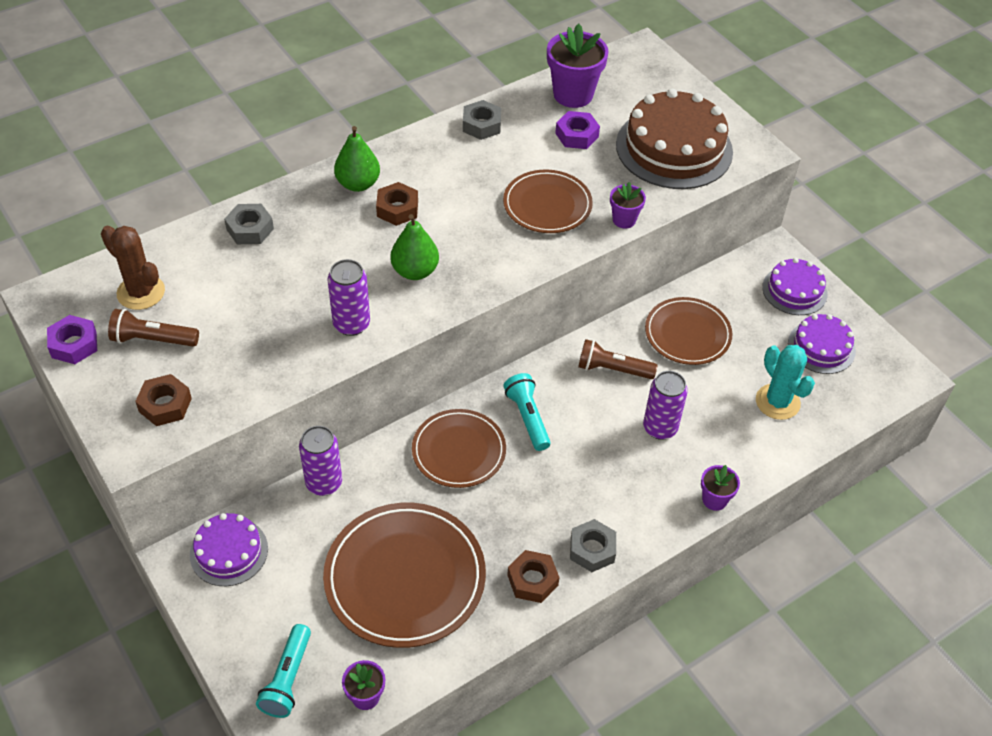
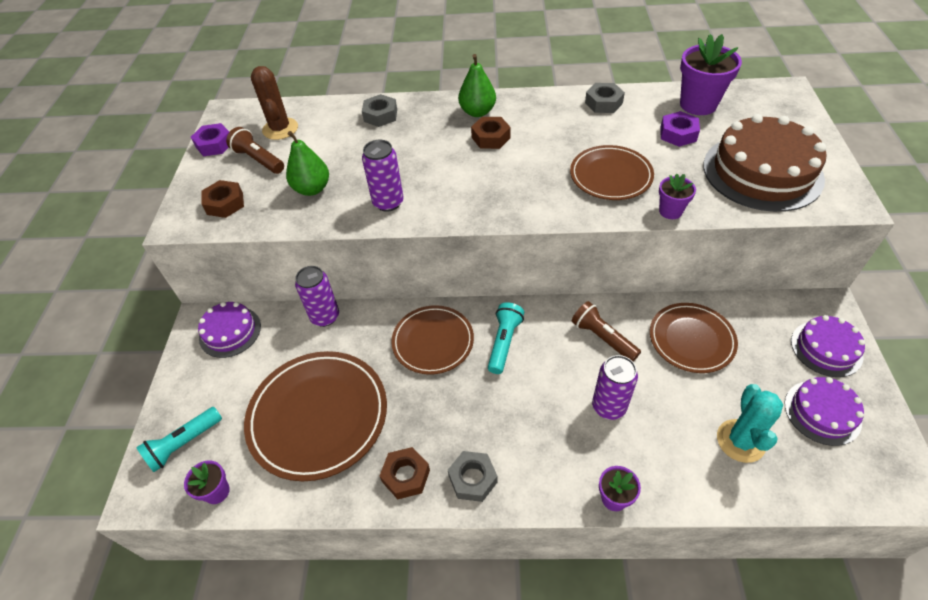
camera: 40 degrees right, 0 degrees up
green pear [390,214,439,280] -> green pear moved to [286,131,329,196]

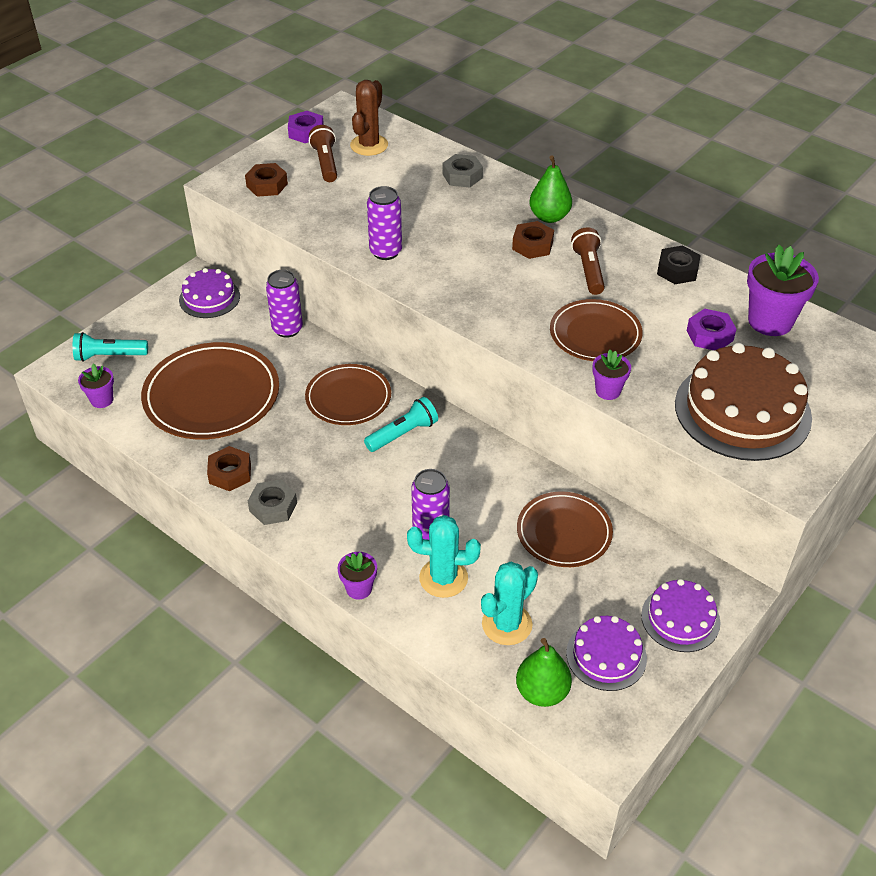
camera: 35 degrees right, 5 degrees down
green pear [286,131,329,196] -> green pear moved to [516,638,572,707]
brown flashlight [572,301,641,361] -> brown flashlight moved to [571,227,605,295]
grey nut [585,83,625,113] -> black nut [657,245,701,284]
none -> turquoise cactus [407,515,481,598]

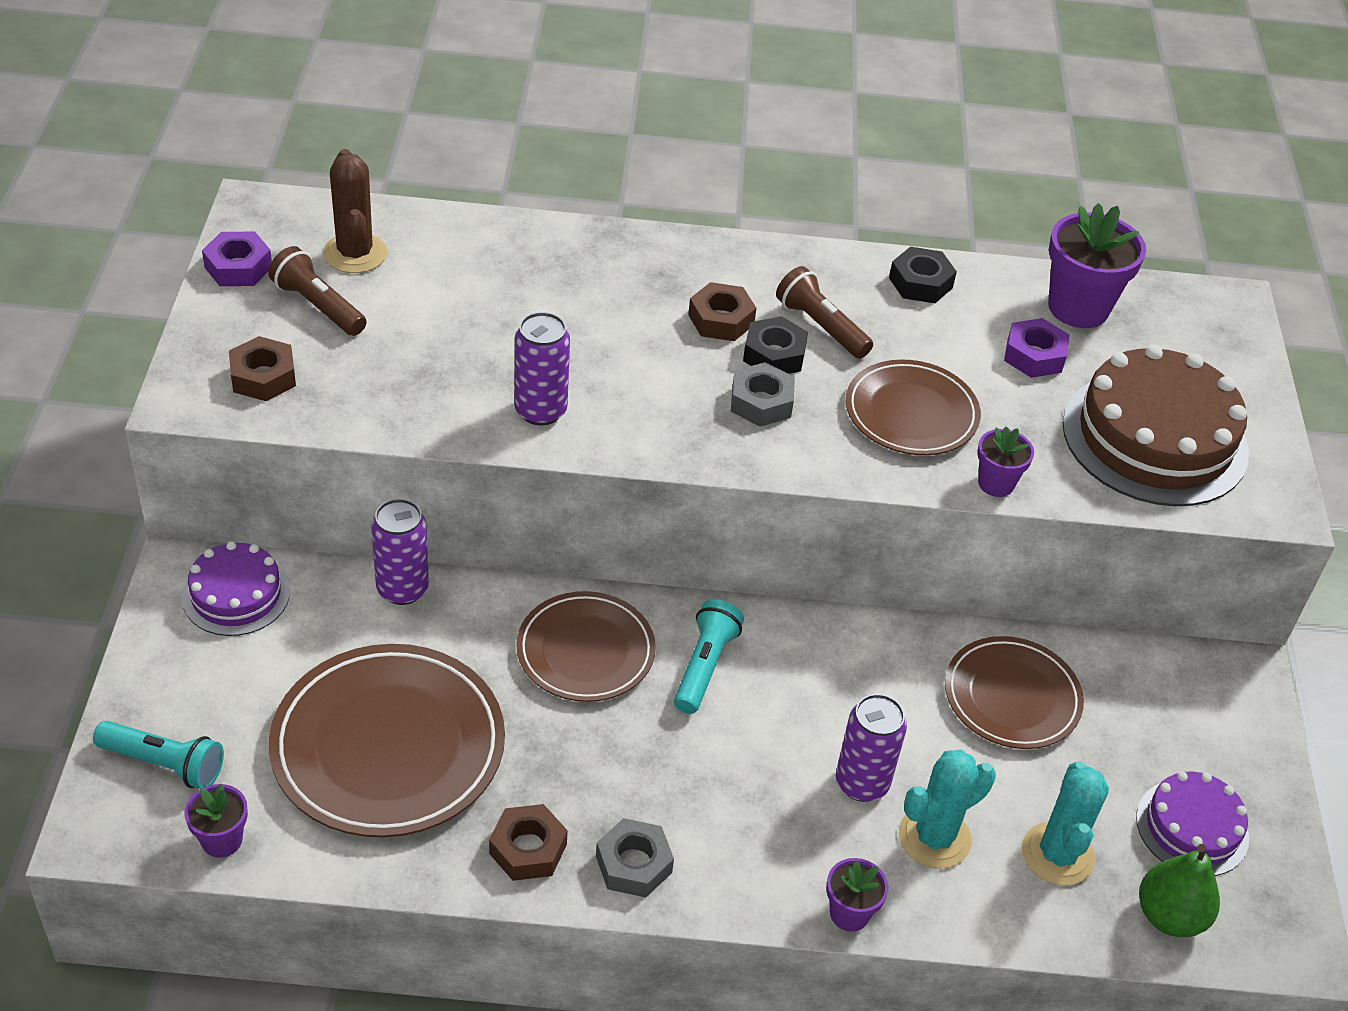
camera: 40 degrees left, 0 degrees up
turquoise flashlight [73,332,148,362] -> turquoise flashlight turned 120 degrees counterclockwise [93,721,224,789]
grey nut [442,154,483,187] -> grey nut moved to [731,362,795,427]
green pear [529,155,572,223] -> none
purple cake [641,579,720,652] -> none
none -> black nut [743,316,808,374]

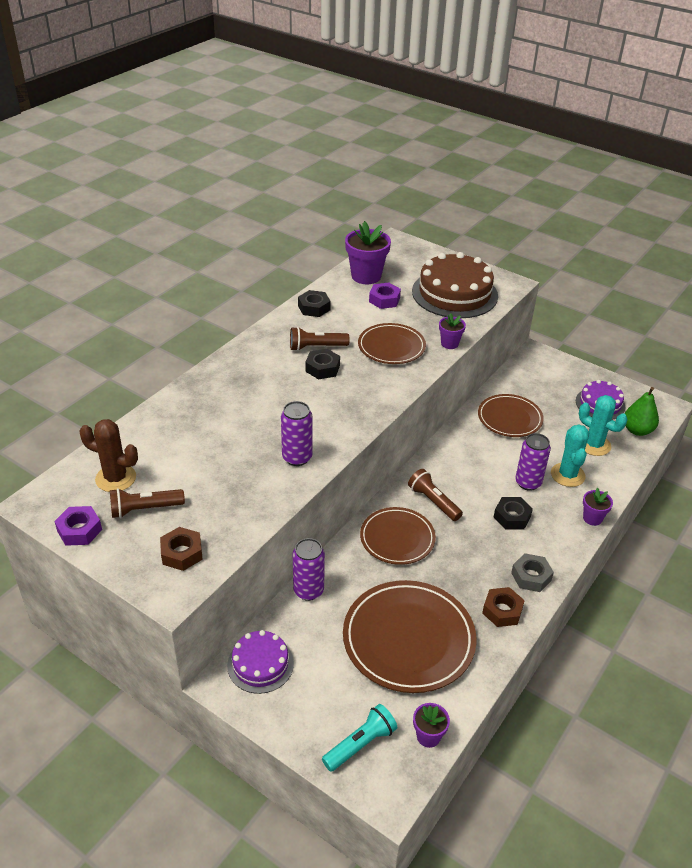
camera: 55 degrees left, 5 degrees down
turquoise flashlight [674,599,744,714] -> brown flashlight [408,469,463,521]
brown nut [688,282,756,341] -> none
grey nut [731,362,795,427] -> none
none -> black nut [494,497,533,530]

